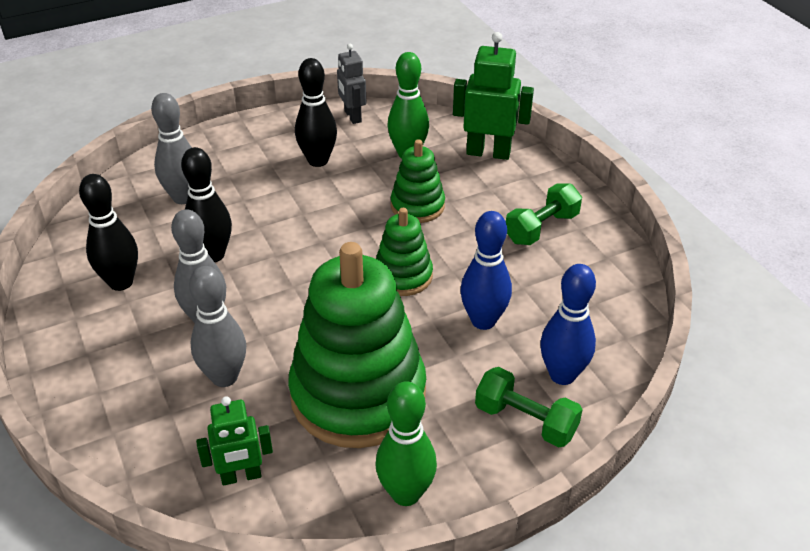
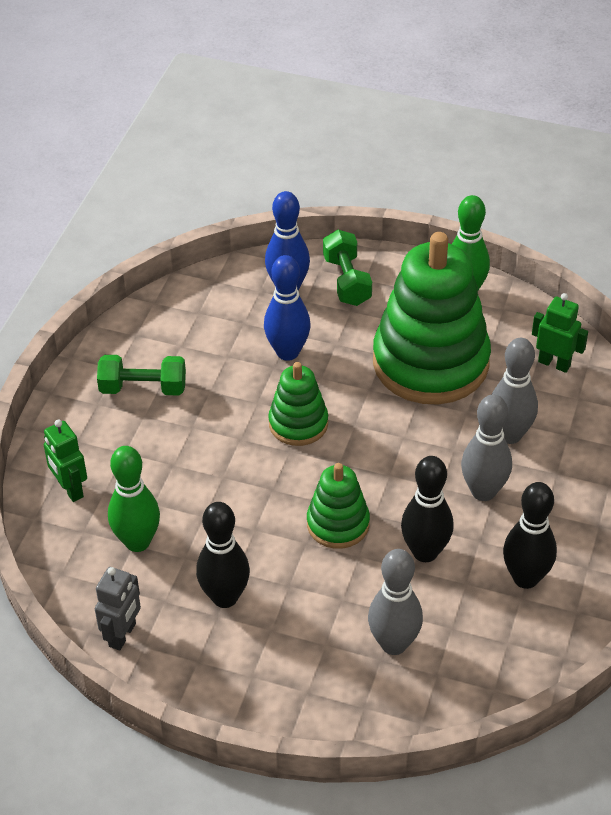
camera: 135 degrees left, 5 degrees up
green stacking toy [391,139,445,223] -> green stacking toy moved to [307,463,370,549]
green robot [453,32,534,160] -> green robot [44,420,87,502], size x0.64

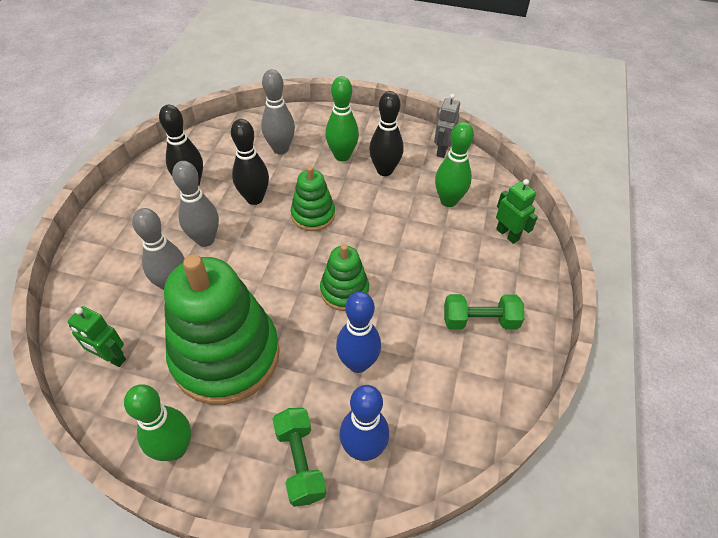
camera: 175 degrees right, 5 degrees up
none -> green bowling pin [325,76,359,161]

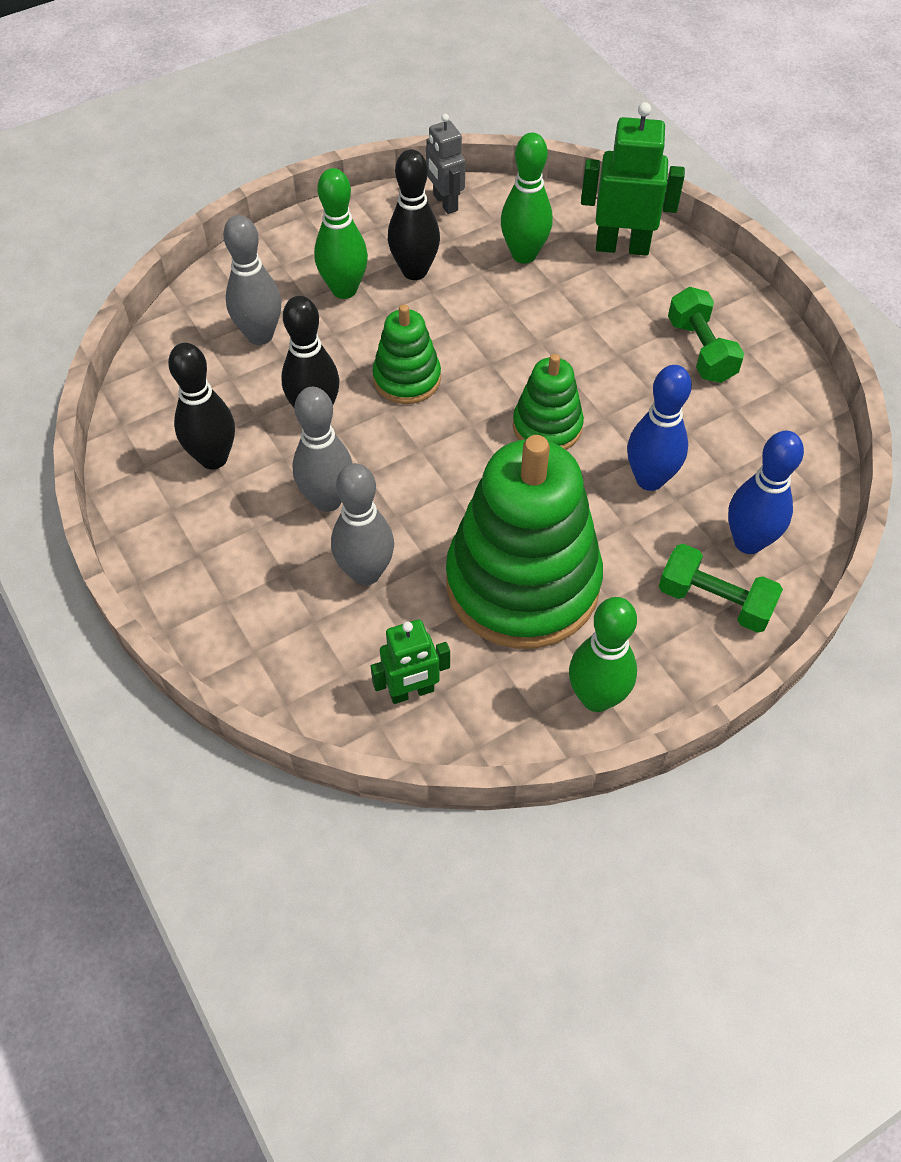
camera: 45 degrees left, 5 degrees up
green dumbbell [444,294,524,330] -> green dumbbell turned 60 degrees counterclockwise [668,287,744,383]
green robot [496,179,538,244] -> green robot [581,102,685,256], size x1.56

